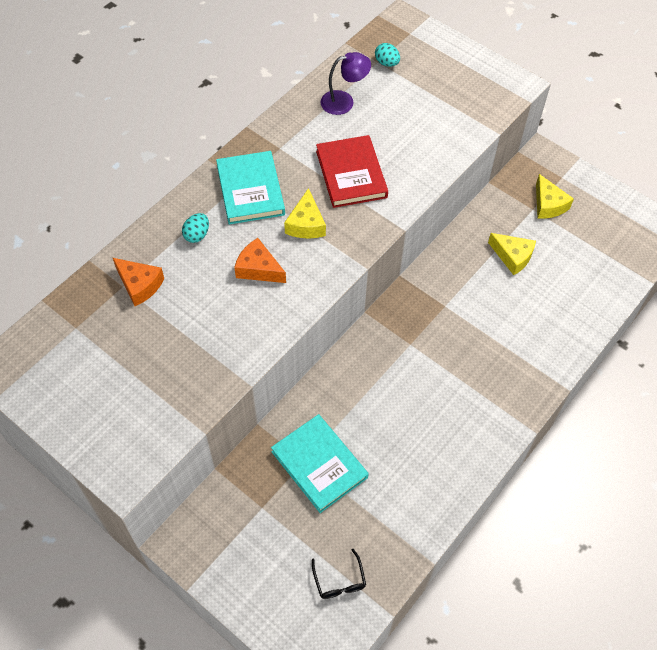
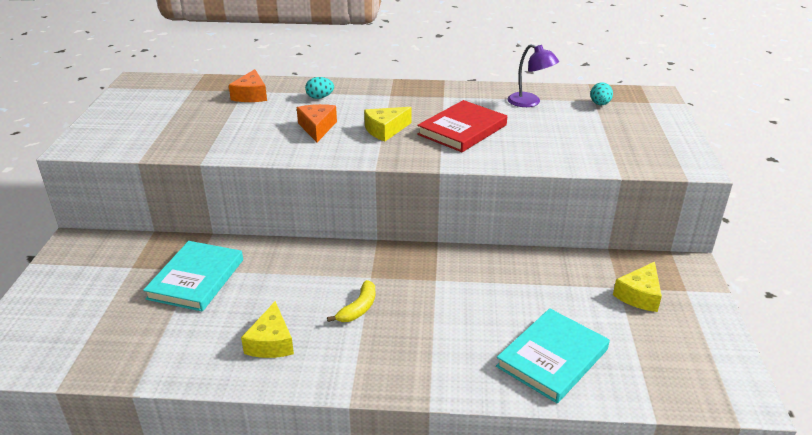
camera: 55 degrees right, 25 degrees down
turquoise book [216,151,285,224] -> turquoise book moved to [496,308,610,403]
black glasses [312,549,366,599] -> none
yellow cheese [488,233,536,275] -> yellow cheese moved to [241,301,294,358]
none -> yellow banana [327,280,375,322]

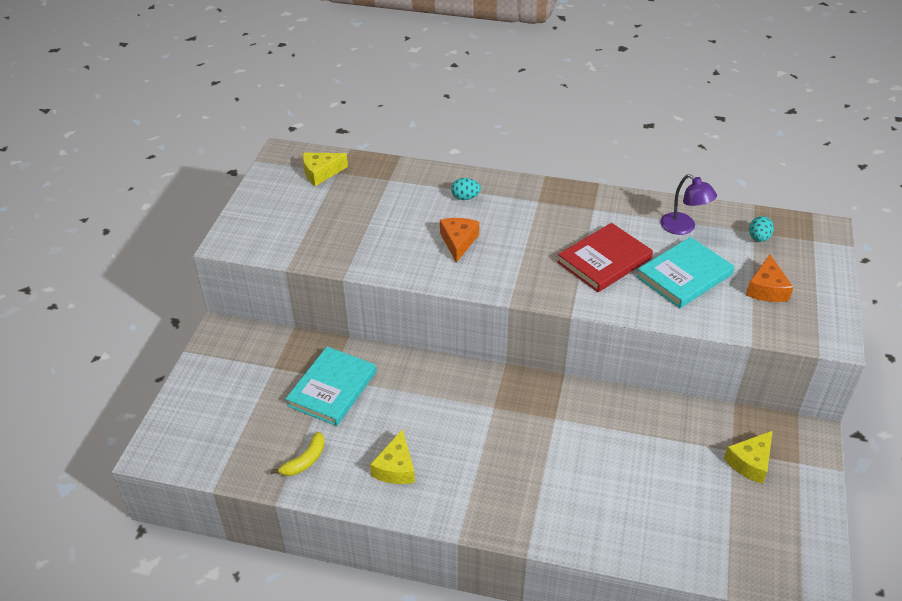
camera: 10 degrees right, 10 degrees up
orange cheese [229,69,267,102] -> orange cheese moved to [746,255,794,302]
yellow banana [327,280,375,322] -> yellow banana moved to [271,432,325,476]
yellow cheese [364,107,412,142] -> yellow cheese moved to [303,153,348,186]
turquoise book [496,308,610,403] -> turquoise book moved to [637,237,735,308]

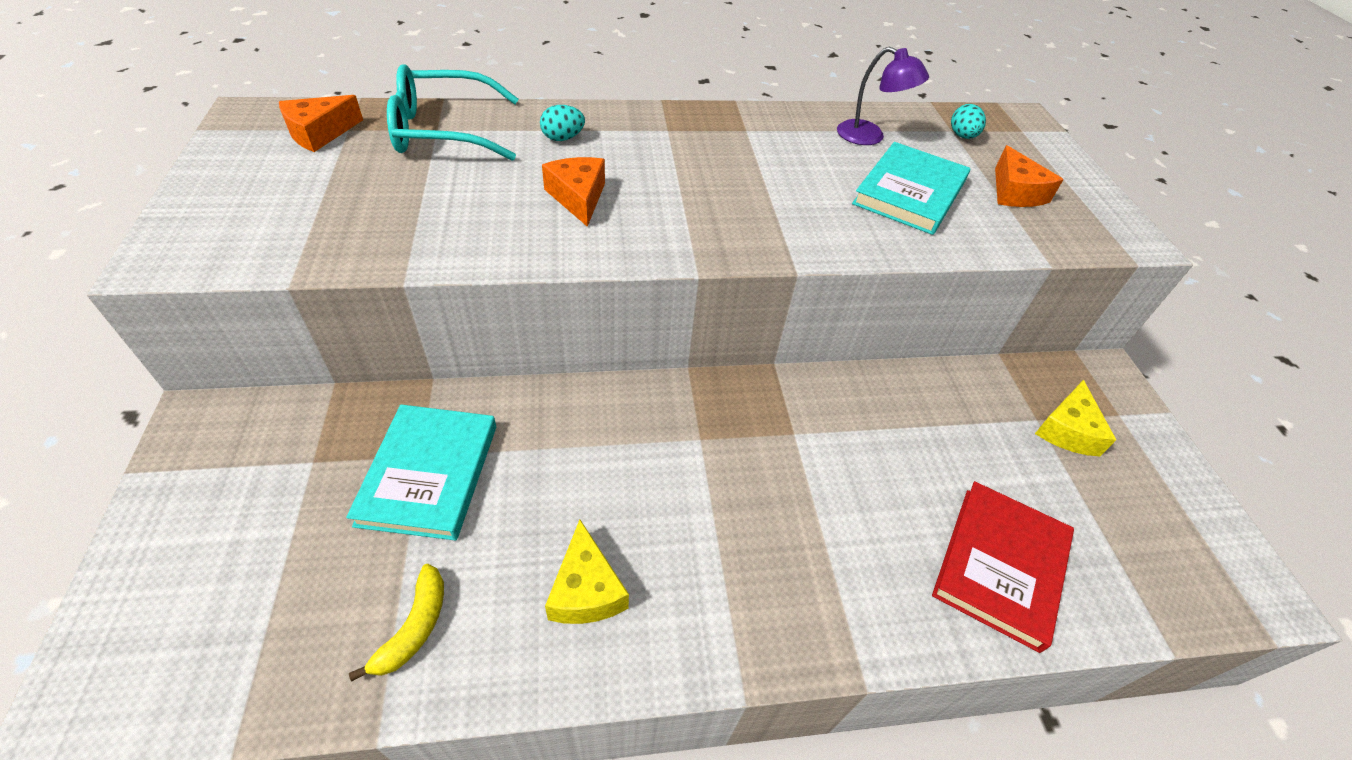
camera: 25 degrees left, 5 degrees up
yellow cheese [303,153,348,186] -> orange cheese [279,95,363,152]
red book [557,223,653,292] -> red book moved to [932,481,1074,653]
none -> turquoise glasses [387,64,518,161]

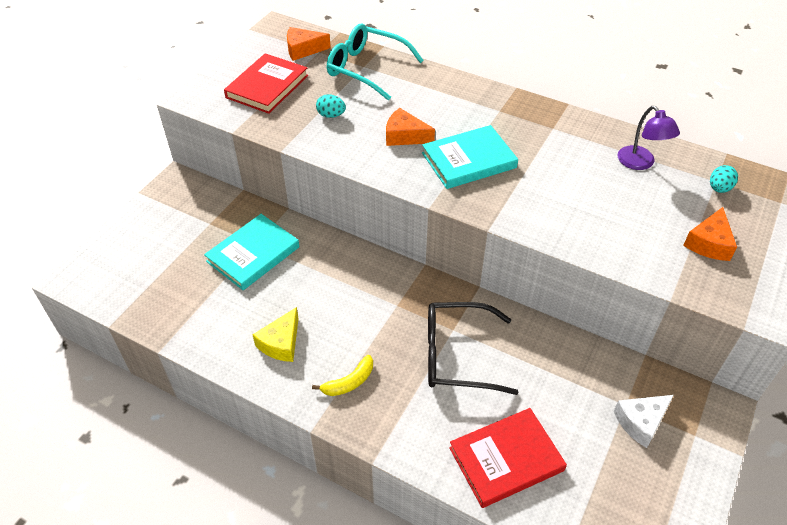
camera: 40 degrees right, 0 degrees up
yellow banana [349,564,444,682] -> yellow banana moved to [312,355,373,396]
turquoise egg [540,105,585,141] -> turquoise egg moved to [316,94,346,118]
orange cheese [542,157,605,227] -> orange cheese turned 90 degrees counterclockwise [386,108,435,146]
turquoise book [852,142,970,235] -> turquoise book moved to [422,125,518,189]
yellow cheese [1035,380,1116,456] -> white cheese [614,395,674,448]
none -> red book [224,53,308,114]
none -> black glasses [428,302,518,395]

